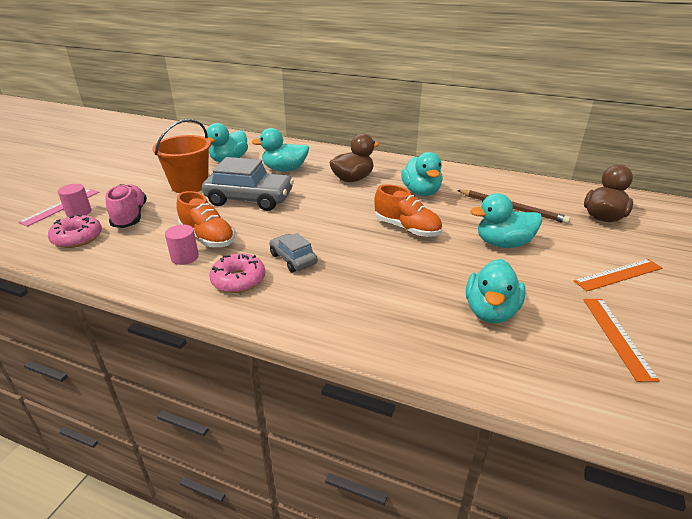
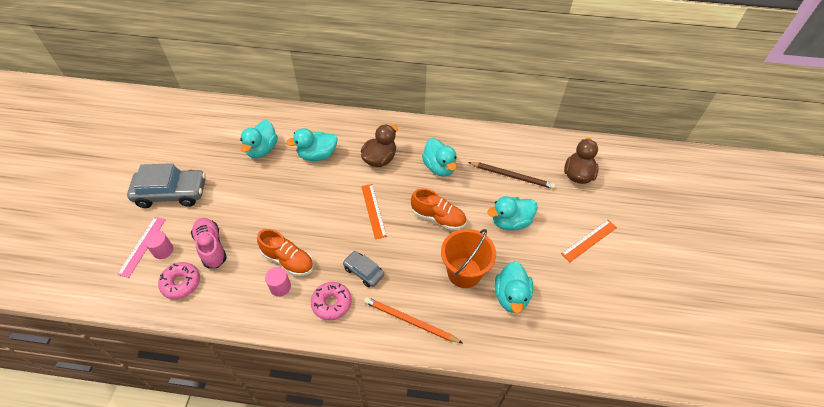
camera: 15 degrees left, 20 degrees up
orange bucket [152,119,211,193] -> orange bucket moved to [441,229,496,288]
grey car [202,157,294,211] -> grey car moved to [127,163,206,208]
orange ruler [583,299,660,382] -> orange ruler moved to [361,184,387,239]
none -> orange pencil [364,297,462,343]

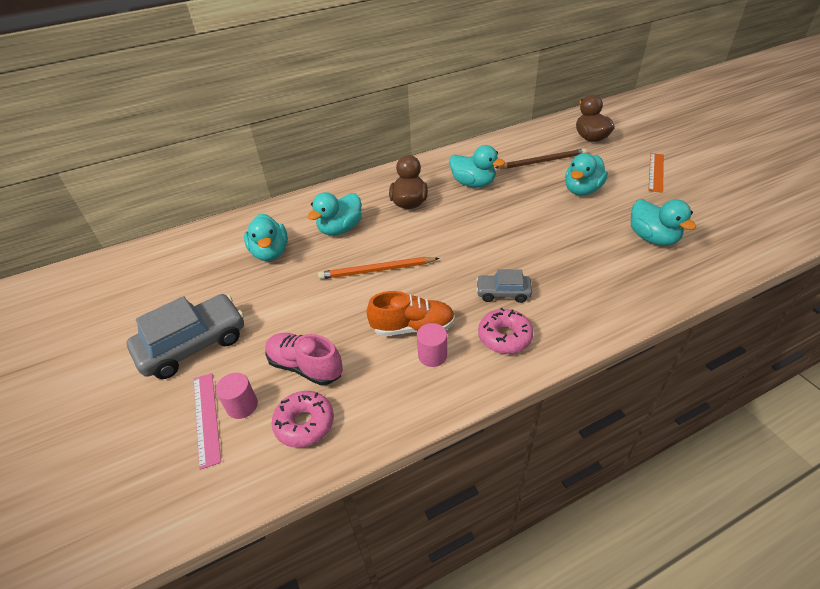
camera: 30 degrees left, 10 degrees down
orange ruler [361,184,387,239] -> none
orange pencil [364,297,462,343] -> orange pencil moved to [318,257,440,279]
orange shoe [411,188,466,230] -> none
orange bucket [441,229,496,288] -> none

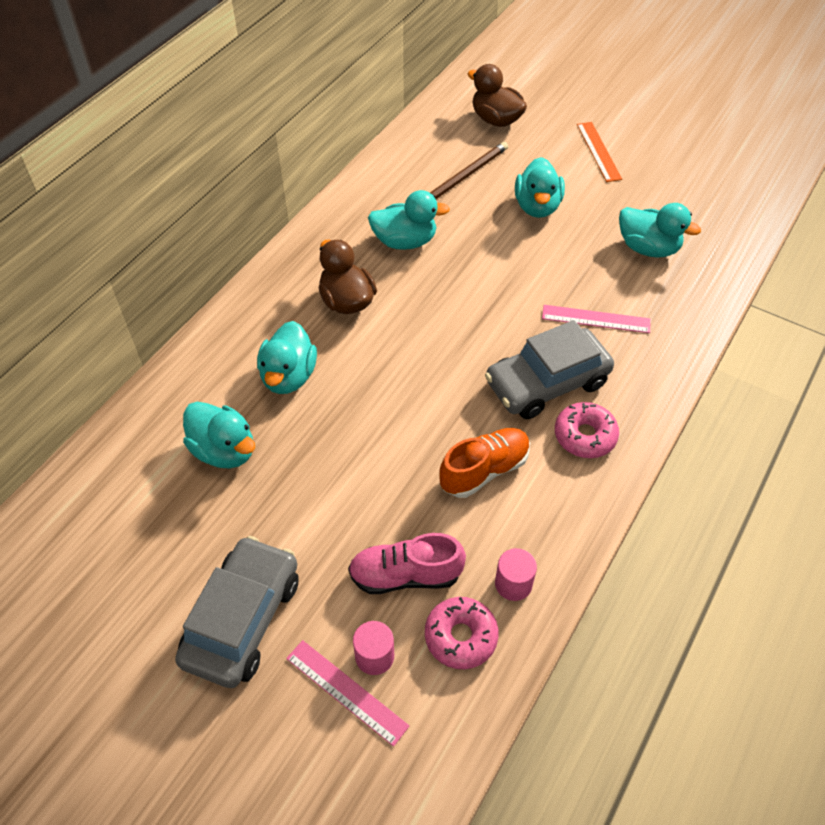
camera: 35 degrees left, 10 degrees up
orange pencil [318,257,440,279] -> none
pink cylinder [417,323,447,367] -> pink cylinder moved to [495,548,537,601]
grey car [476,269,532,303] -> grey car [485,320,614,419], size x1.86
none -> pink ruler [542,305,651,333]

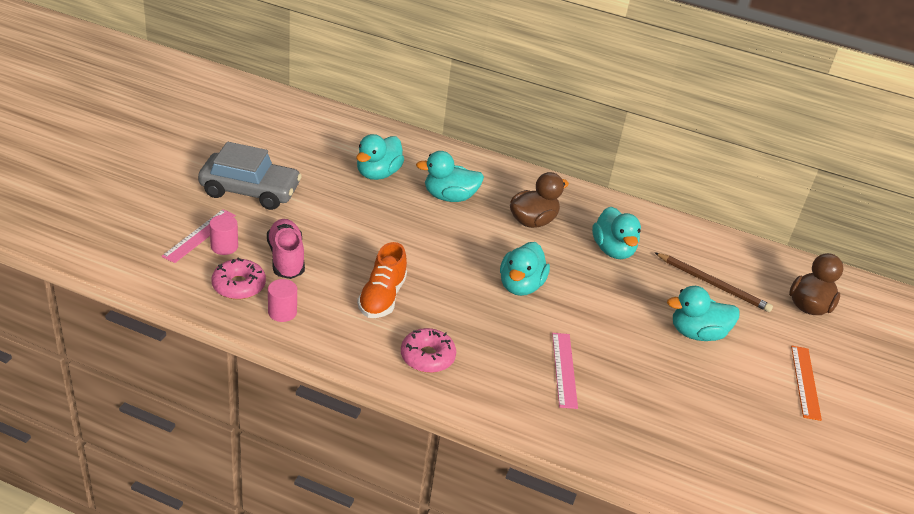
camera: 75 degrees right, 15 degrees down
orange shoe [440,428,530,498] -> orange shoe turned 60 degrees clockwise [357,242,407,318]
grey car [485,320,614,419] -> none
orange ruler [577,122,622,182] -> orange ruler turned 60 degrees counterclockwise [791,346,822,421]
turquoise duck [619,203,701,258] -> turquoise duck moved to [500,242,550,296]

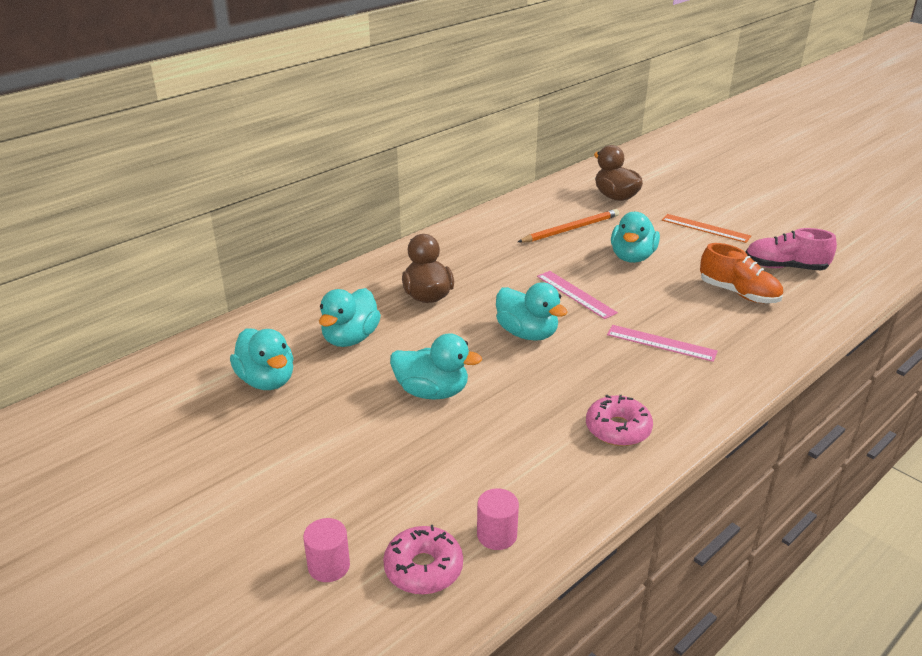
camera: 60 degrees left, 5 degrees down
pink ruler [161,209,236,263] -> pink ruler moved to [537,271,618,319]
grey car [198,142,302,210] -> none
pink shoe [267,219,305,279] -> pink shoe moved to [746,228,837,270]
orange shoe [357,242,407,318] -> orange shoe moved to [700,243,783,303]
turquoise duck [592,207,641,259] -> turquoise duck moved to [390,333,482,400]
brown pencil [654,252,773,312] -> orange pencil [518,209,619,243]

